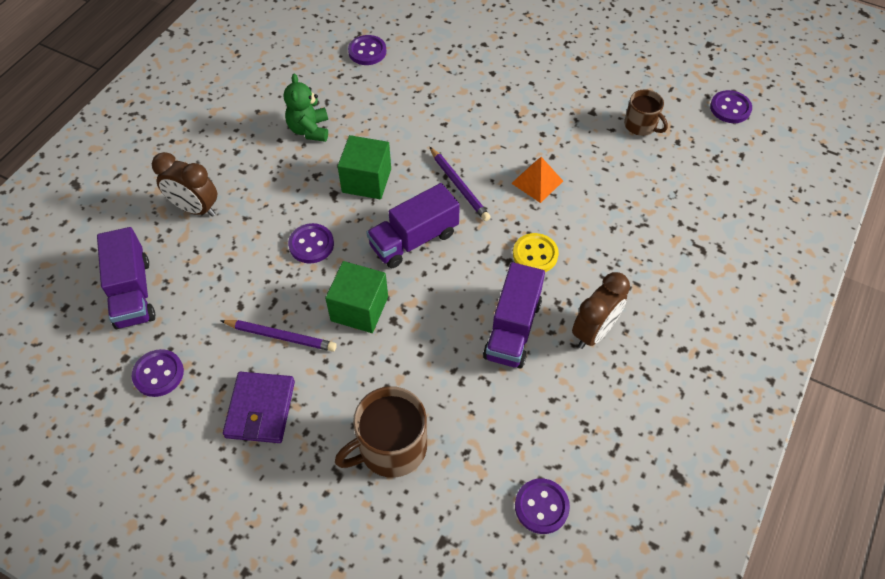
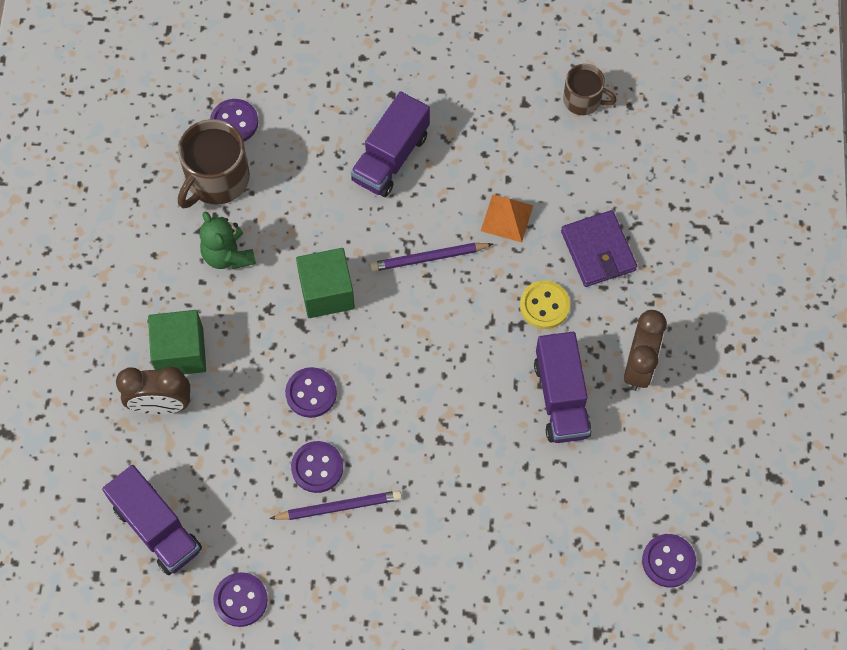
camera: 25 degrees left, 10 degrees up
purple wallet [223,372,295,443] -> purple wallet moved to [561,210,637,287]
green cube [325,261,388,333] -> green cube moved to [148,310,206,374]
brown mug [335,386,427,478] -> brown mug moved to [178,119,250,208]
purple truck [366,183,460,268] -> purple truck moved to [351,91,430,197]
purple pencil [430,147,491,221] -> purple pencil turned 135 degrees clockwise [370,243,493,272]
purple button [710,90,752,123] -> purple button moved to [291,441,343,493]

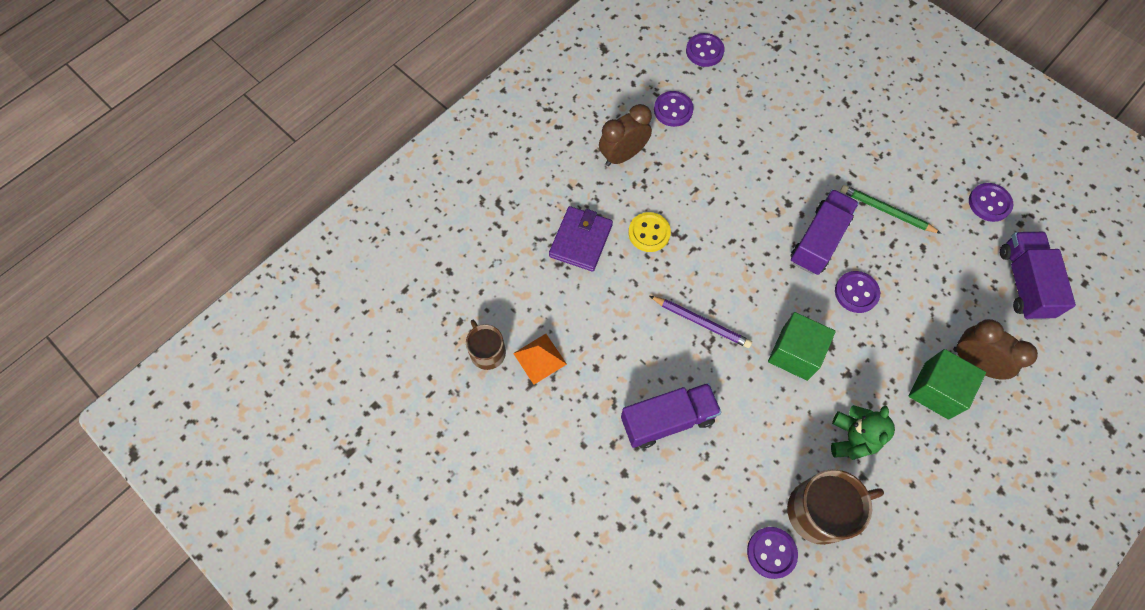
camera: 140 degrees left, 0 degrees up
purple pencil [269,490,402,520] -> green pencil [840,185,942,234]
purple button [291,441,343,493] -> purple button moved to [654,91,694,127]
orange pyramid [481,194,533,242] -> orange pyramid moved to [513,334,567,385]
purple truck [534,332,592,443] -> purple truck moved to [791,189,859,275]

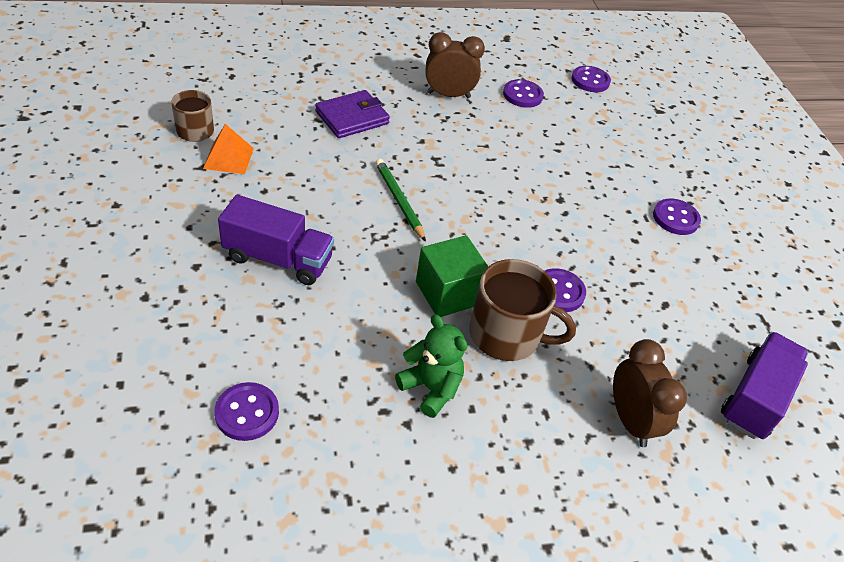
camera: 30 degrees right, 20 degrees down
yellow button [628,212,671,252] -> none
purple pencil [650,296,752,348] -> none
brown mug [787,469,884,545] -> brown mug moved to [469,259,576,361]
purple truck [791,189,859,275] -> none
green teddy bear [831,405,895,460] -> green teddy bear turned 90 degrees counterclockwise [395,314,468,418]
green pencil [840,185,942,234] -> green pencil moved to [375,159,426,242]
green cube [909,349,986,419] -> none
purple button [969,183,1013,222] -> purple button moved to [653,198,701,235]

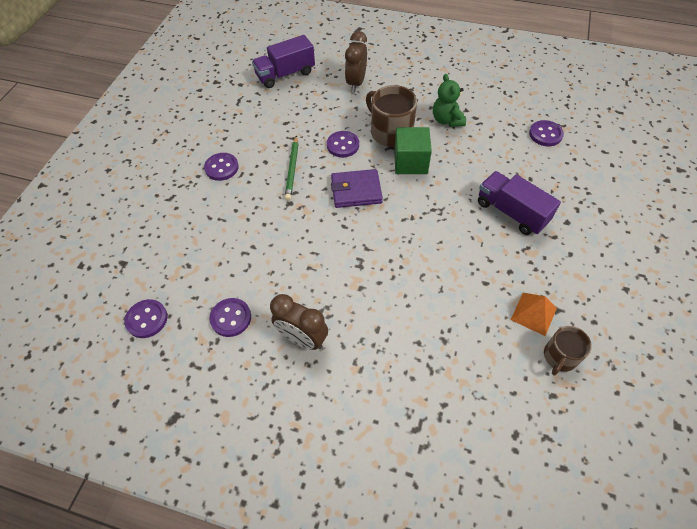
camera: 145 degrees left, 10 degrees up
purple wallet [315,90,390,138] -> purple wallet moved to [331,169,383,208]
green pencil [375,159,426,242] -> green pencil moved to [285,135,298,201]

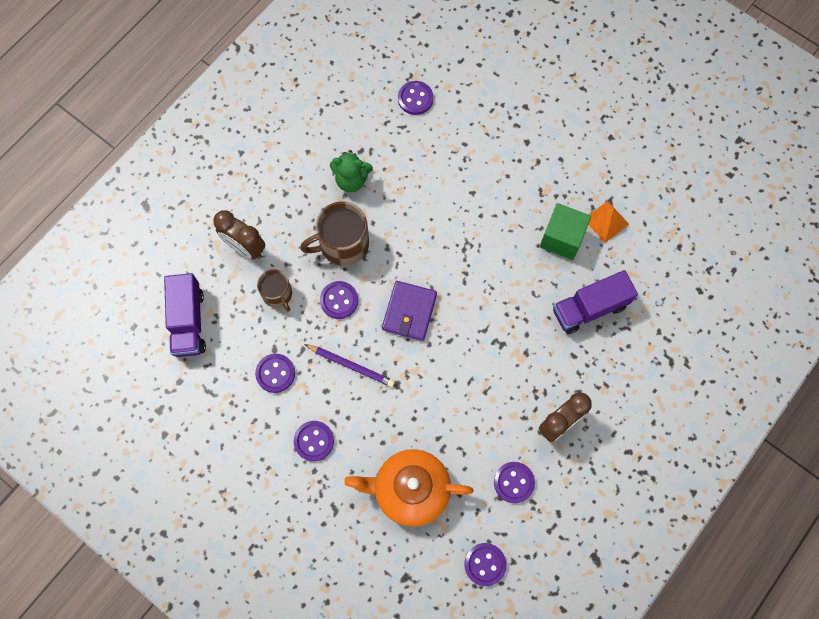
camera: 70 degrees left, 15 degrees up
green pencil [285,135,298,201] -> purple pencil [304,344,395,387]
green cube [394,127,432,174] -> green cube moved to [540,203,591,260]
purple truck [478,171,561,235] -> purple truck moved to [553,270,638,334]
brown mug [544,326,592,375] -> brown mug moved to [257,269,292,312]
none -> purple button [255,354,295,393]
none -> orange teapot [344,449,473,527]

